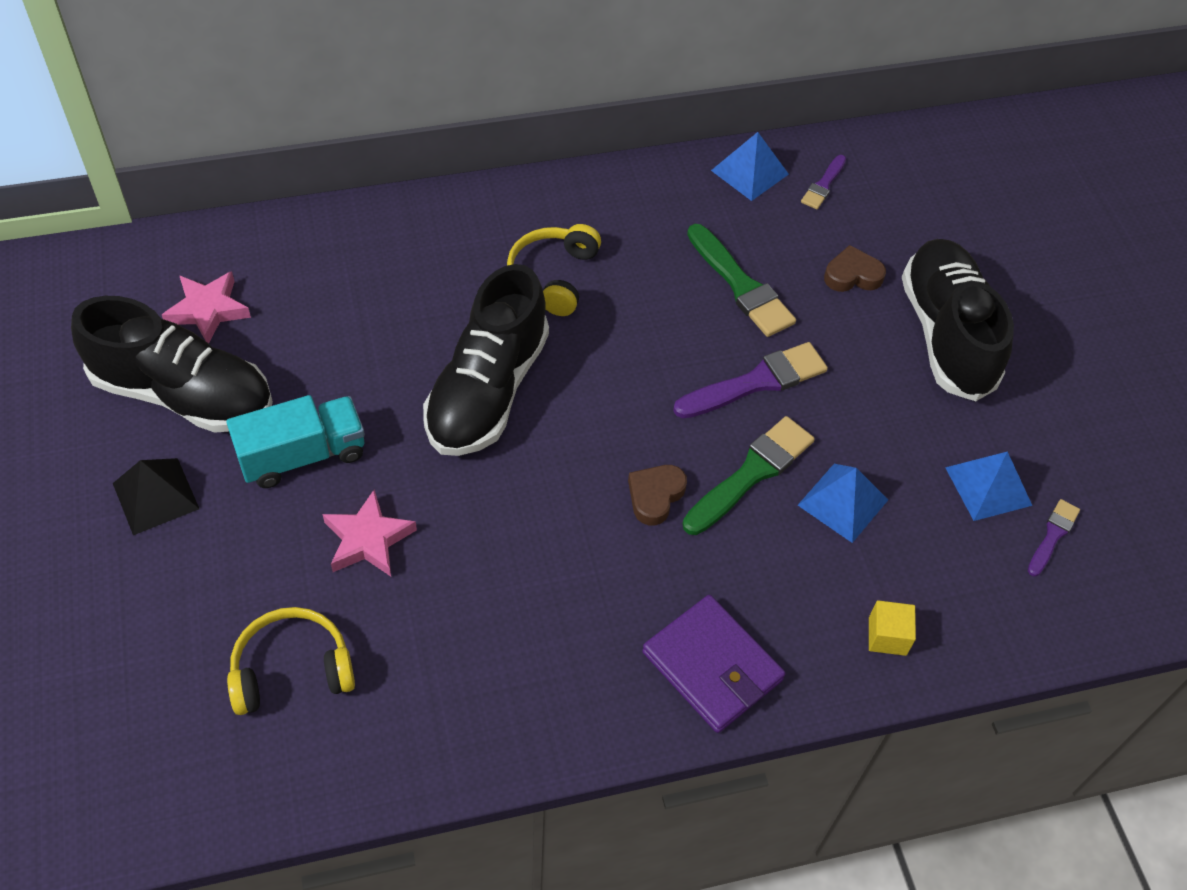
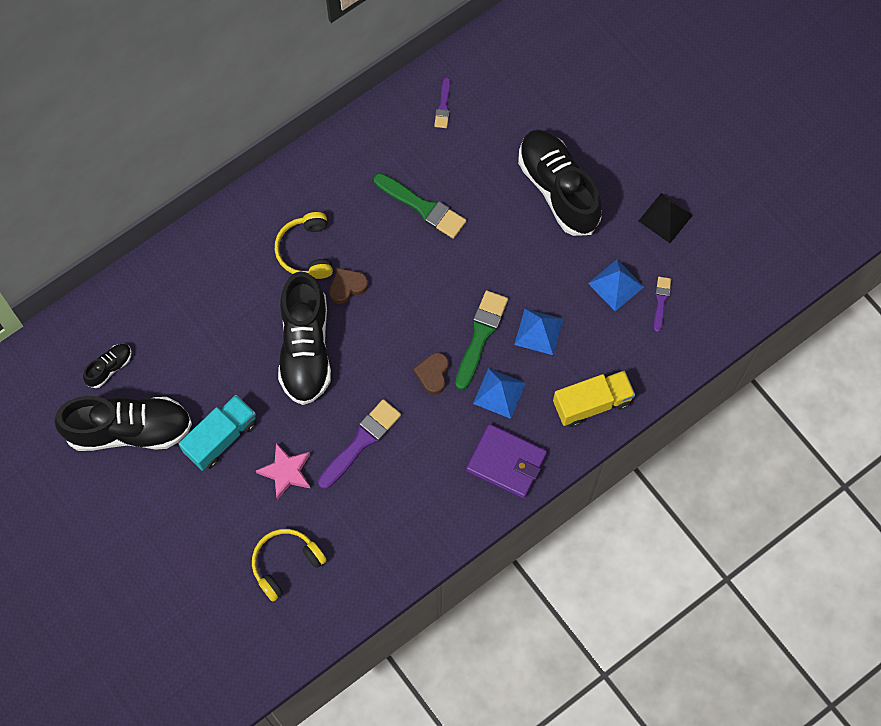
camera: 20 degrees left, 15 degrees up
black pyramid [113,458,199,535] -> black pyramid moved to [639,193,693,243]
pink star [162,271,251,344] -> black shoe [83,344,132,388]
purple brush [673,342,828,418] -> purple brush moved to [318,399,401,489]
blue pyramid [711,132,789,201] -> blue pyramid moved to [473,368,526,419]
brown heart [824,245,886,292] -> brown heart moved to [329,268,368,304]
yellow cube [869,600,916,656] -> yellow truck [553,371,635,427]

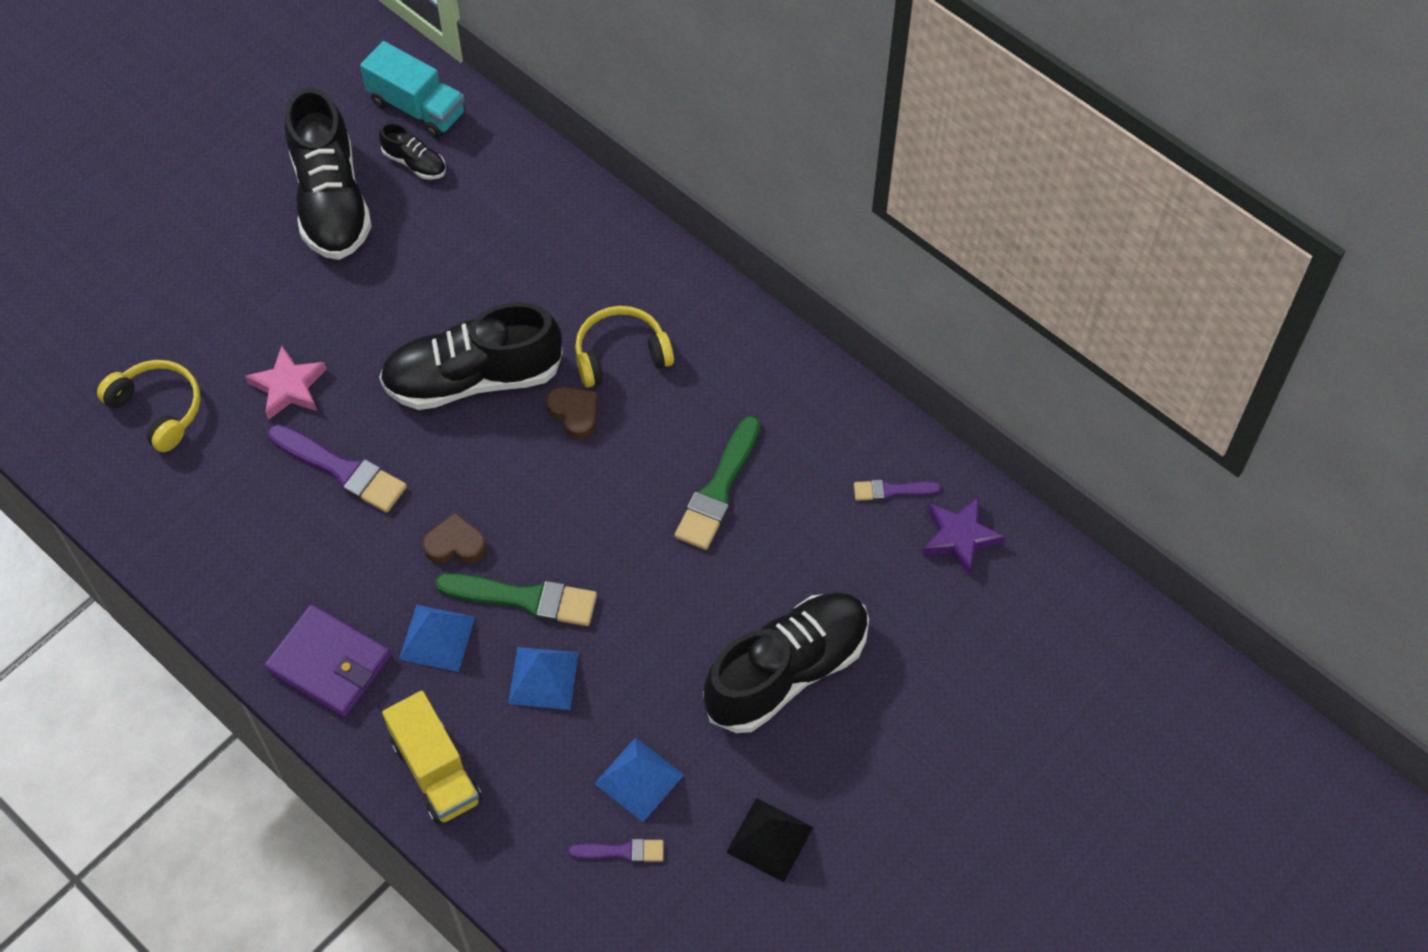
camera: 80 degrees right, 10 degrees down
turquoise truck [179,395,257,471] -> turquoise truck moved to [360,41,465,138]
purple wallet [466,424,547,498] -> purple wallet turned 75 degrees counterclockwise [264,604,391,717]
none -> purple star [922,497,1005,576]

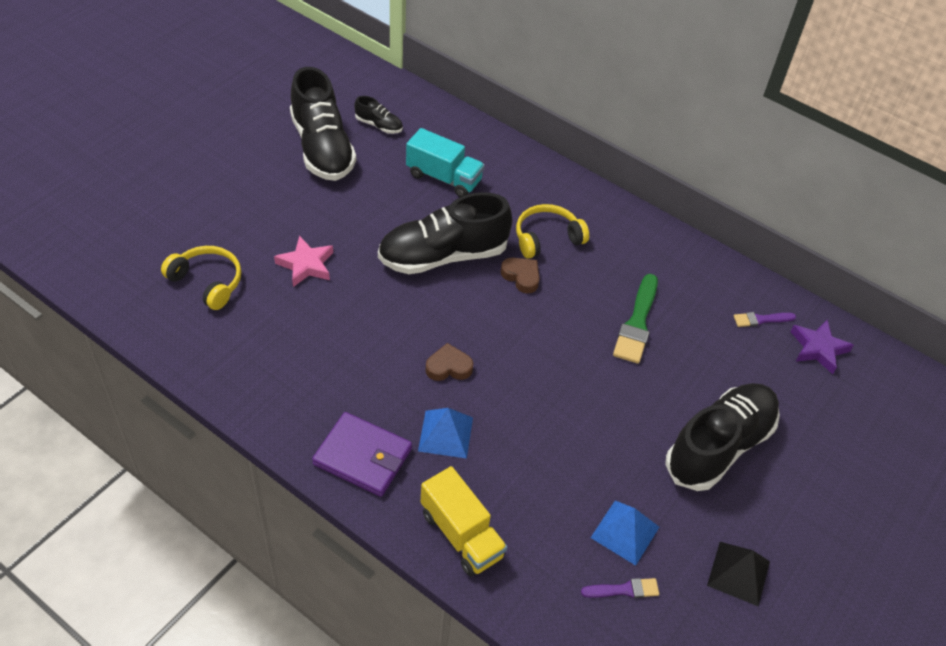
camera: 10 degrees left, 10 degrees down
purple brush [268,424,407,513] -> none
turquoise truck [360,41,465,138] -> turquoise truck moved to [406,128,485,197]
green brush [435,573,597,626] -> none
blue pyramid [508,647,579,710] -> none

